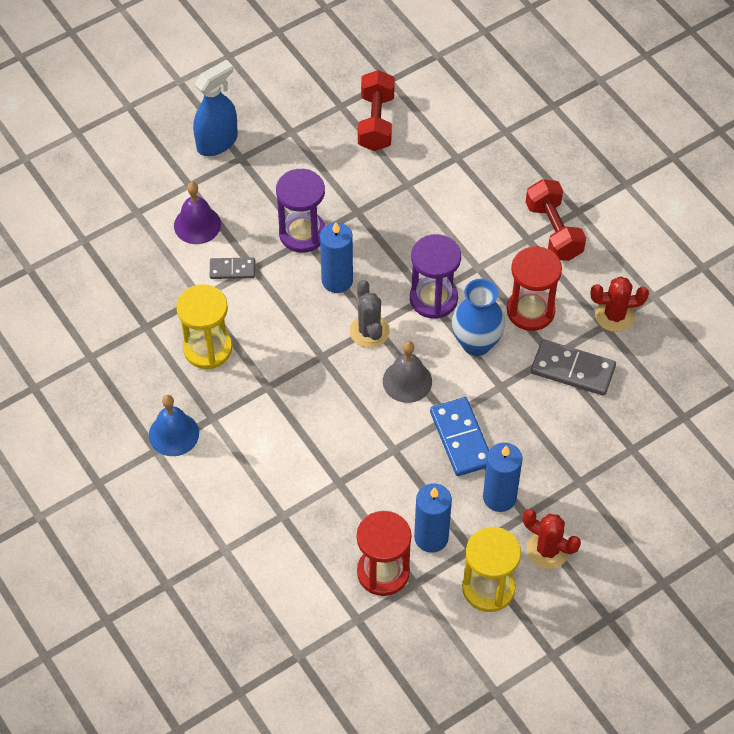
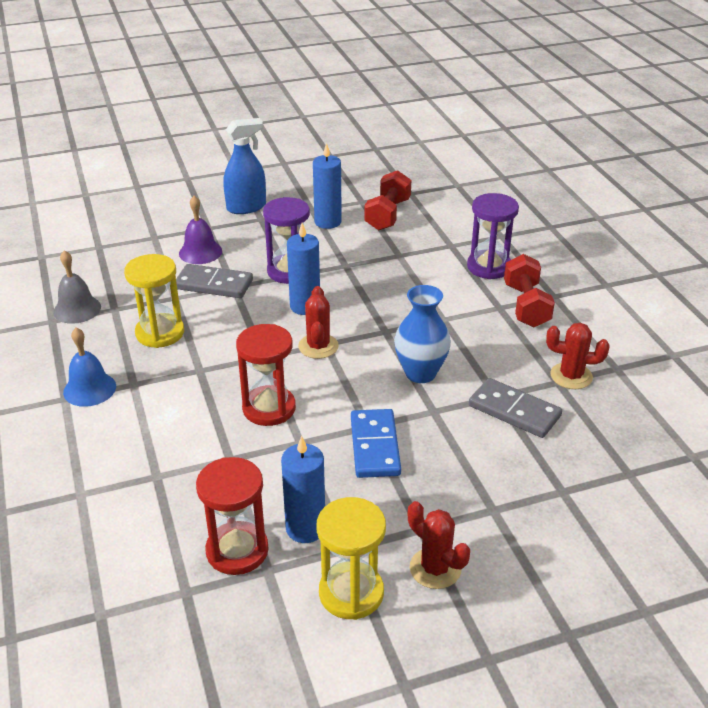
camera: 15 degrees right, 20 degrees down
grey domino [210,258,255,279] -> grey domino [176,264,253,298], size x1.68
grey cactus [350,280,390,348] -> red cactus [298,286,339,359]
grey bell [383,341,432,403] -> grey bell moved to [53,250,101,324]
purple hourglass [410,234,461,319] -> purple hourglass moved to [467,193,519,279]
blue candle [483,442,522,512] -> blue candle moved to [313,143,342,229]
red hourglass [507,246,562,331] -> red hourglass moved to [236,324,296,426]

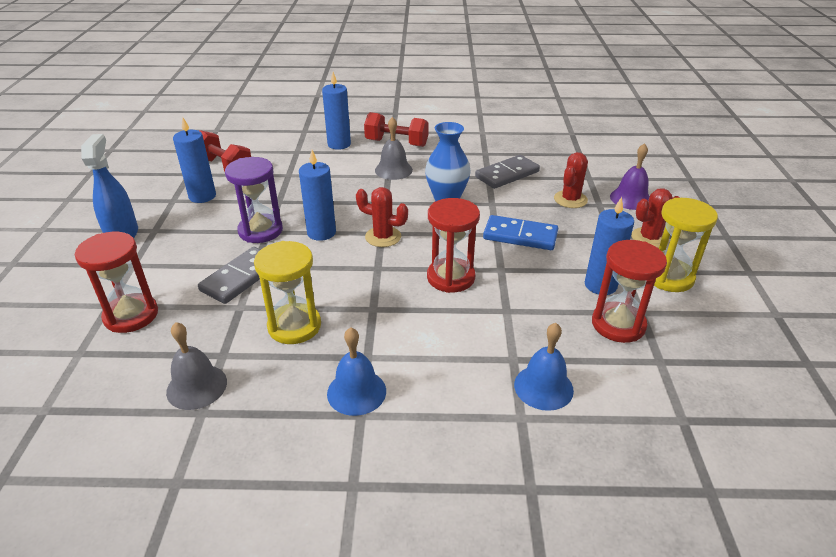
camera: 70 degrees left, 0 degrees up
purple bell [179,196,222,264] -> purple bell moved to [610,143,650,210]
purple hourglass [467,193,519,279] -> blue candle [322,72,351,150]
red cactus [546,323,609,389] -> red cactus moved to [554,152,588,208]
none -> red hourglass [75,232,158,333]
none -> grey bell [375,117,413,180]
none -> blue bell [514,323,574,411]

